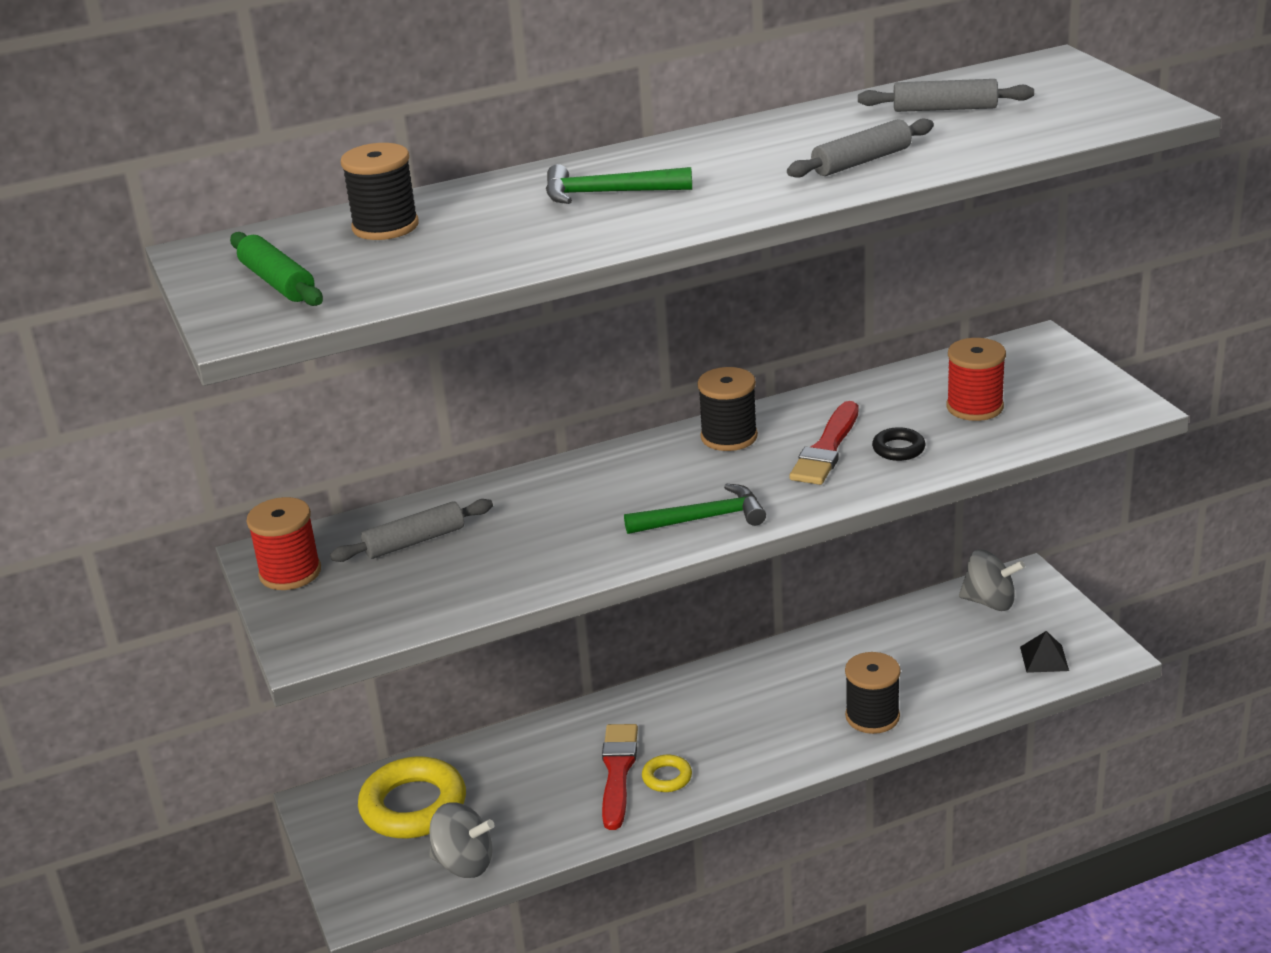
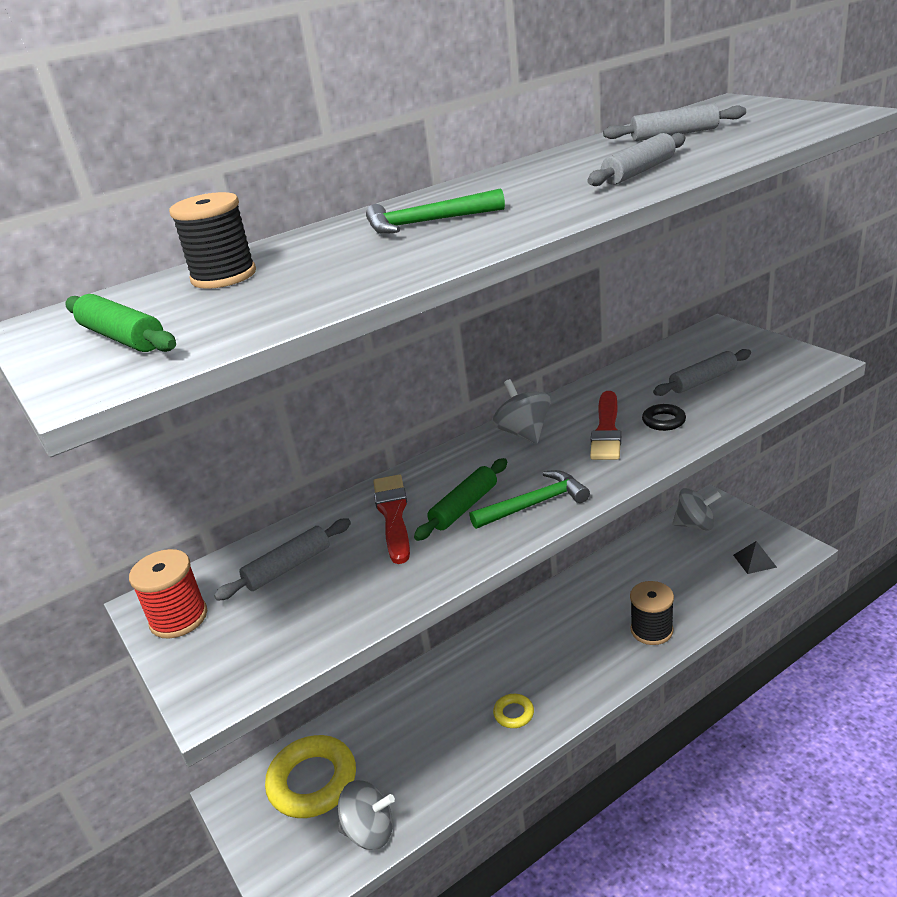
camera: 10 degrees left, 0 degrees up
red brush [602,724,638,830] -> red brush moved to [373,475,410,564]
black spool [697,367,758,451] -> grey spinning top [492,379,551,444]
red spool [947,338,1006,421] -> grey rolling pin [653,349,751,396]
none -> green rolling pin [414,458,507,541]

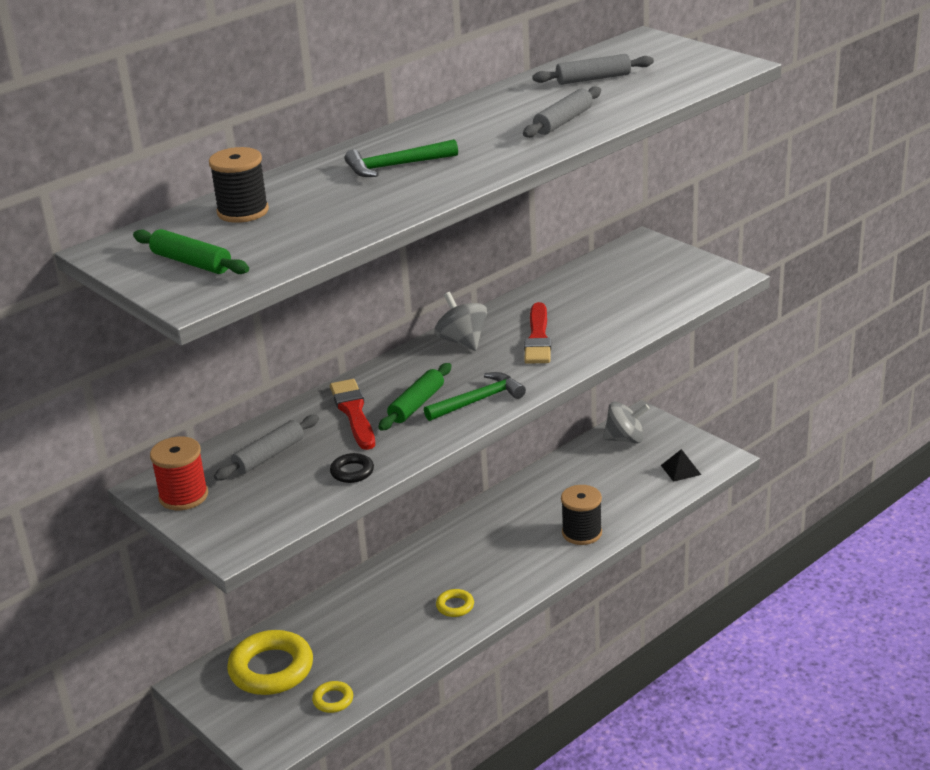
camera: 10 degrees left, 0 degrees up
grey spinning top [338,780,395,850] -> yellow ring [312,681,353,713]
black ring [642,404,686,431] -> black ring moved to [330,453,374,483]
grey rolling pin [653,349,751,396] -> none

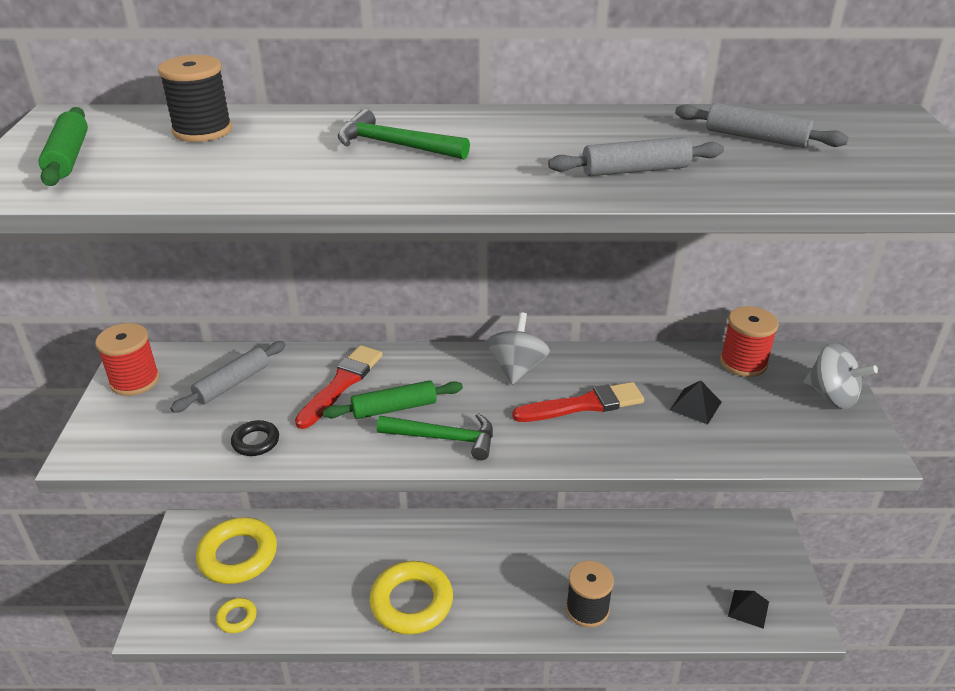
camera: 40 degrees right, 5 degrees up
grey rolling pin [214,415,319,481] -> grey rolling pin turned 45 degrees counterclockwise [170,341,286,413]
yellow ring [436,589,474,617] -> yellow ring [370,561,453,634], size x2.13
red brush [524,302,551,364] -> red brush turned 150 degrees counterclockwise [512,382,644,422]
grey spinning top [603,402,650,444] -> grey spinning top moved to [803,343,878,409]
none -> black pyramid [670,380,722,424]
none -> red spool [720,306,779,377]

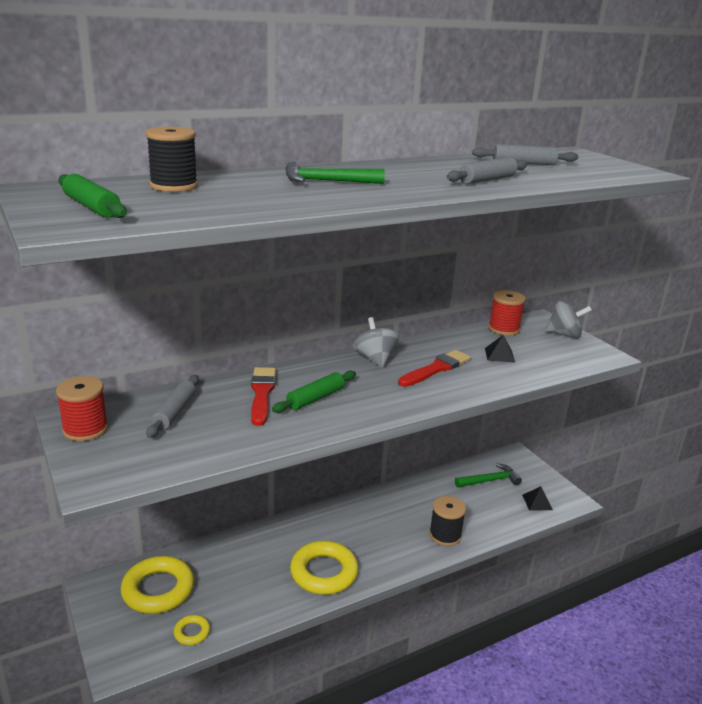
camera: 30 degrees left, 10 degrees down
black ring [231,420,279,456] -> none
green hammer [377,413,493,460] -> green hammer moved to [455,463,522,487]

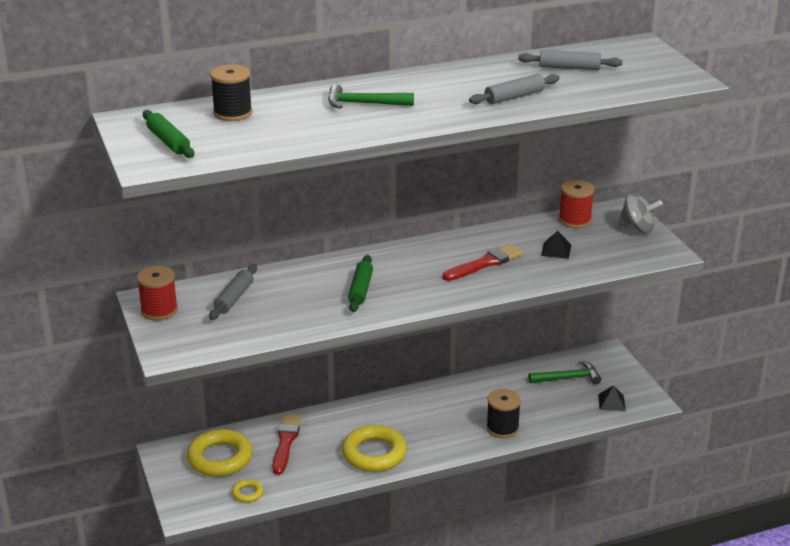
camera: 10 degrees right, 5 degrees up
red brush [251,367,276,426] -> red brush moved to [272,414,302,475]
green rolling pin [272,371,356,413] -> green rolling pin turned 45 degrees counterclockwise [348,255,373,312]
grey spinning top [353,317,399,368] -> none

